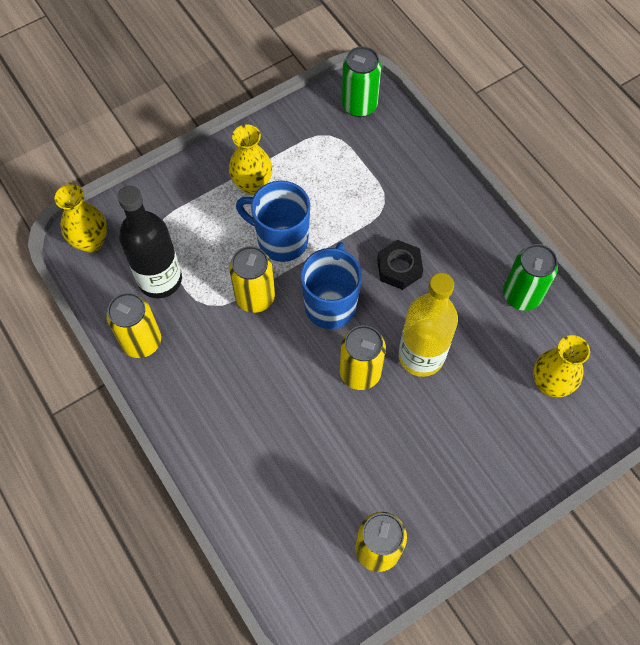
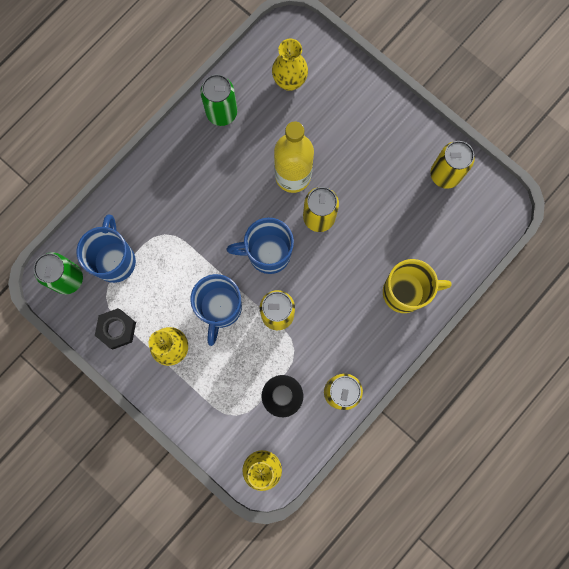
camera: 105 degrees left, 15 degrees up
black nut [377,240,423,290] -> black nut moved to [95,308,136,349]
none -> blue mug [76,214,136,283]
none -> yellow mug [383,259,452,313]

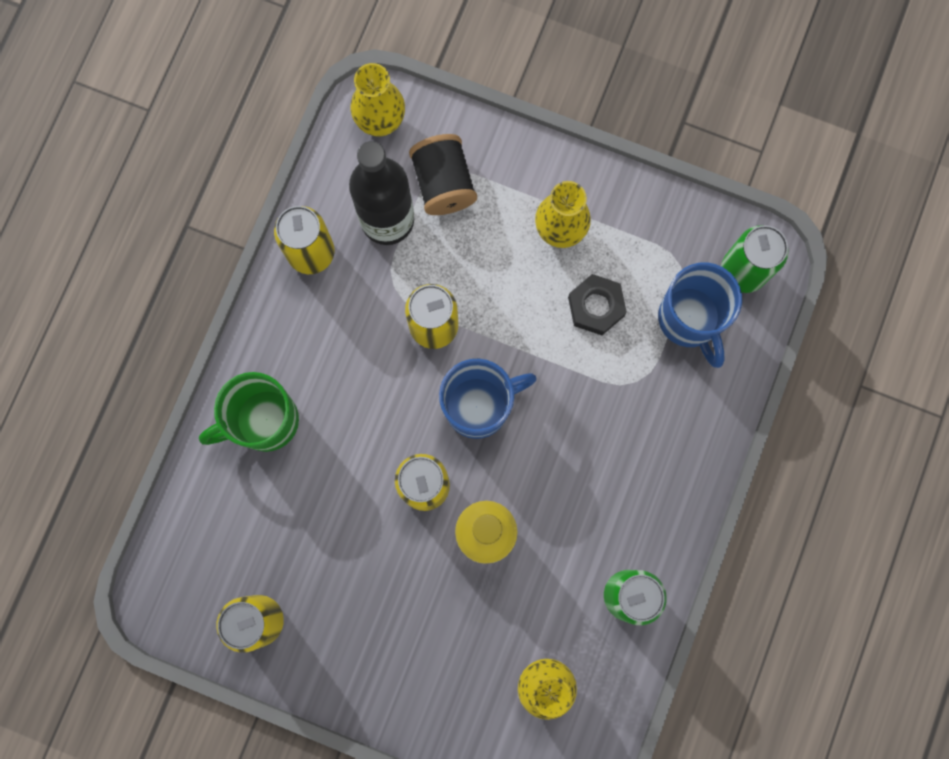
camera: 160 degrees right, 0 degrees up
black nut [95,308,136,349] -> black nut moved to [568,274,627,335]
blue mug [190,274,242,346] -> none
yellow mug [383,259,452,313] -> green mug [199,372,299,452]
none -> black spool [409,134,477,215]

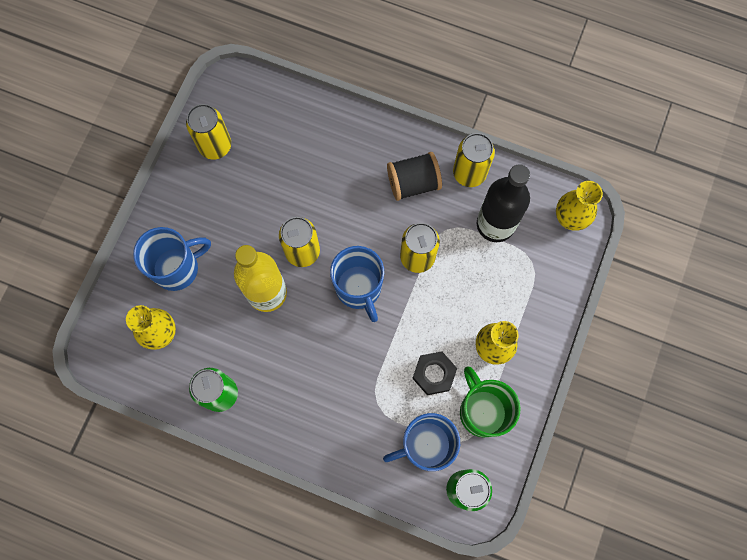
camera: 90 degrees right, 5 degrees down
green mug [199,372,299,452] -> green mug moved to [460,366,521,437]
black spool [409,134,477,215] -> black spool moved to [387,152,442,201]
none -> blue mug [133,227,211,291]

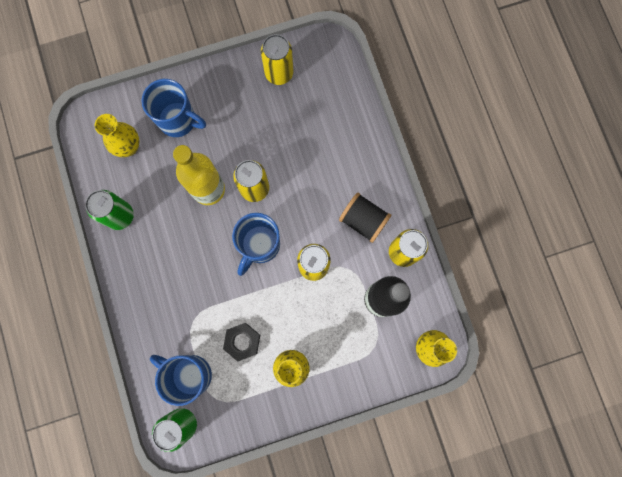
camera: 50 degrees right, 5 degrees up
green mug [460,366,521,437] -> none

